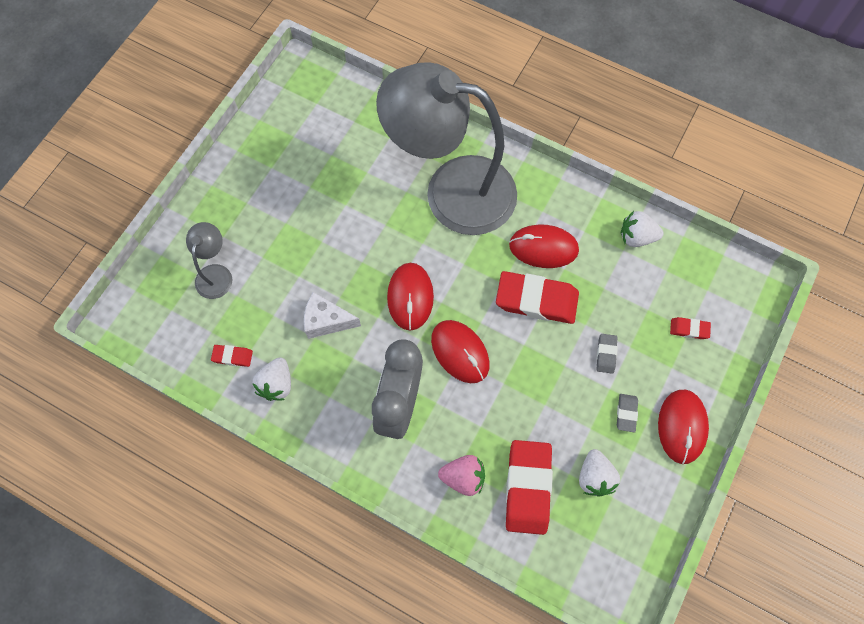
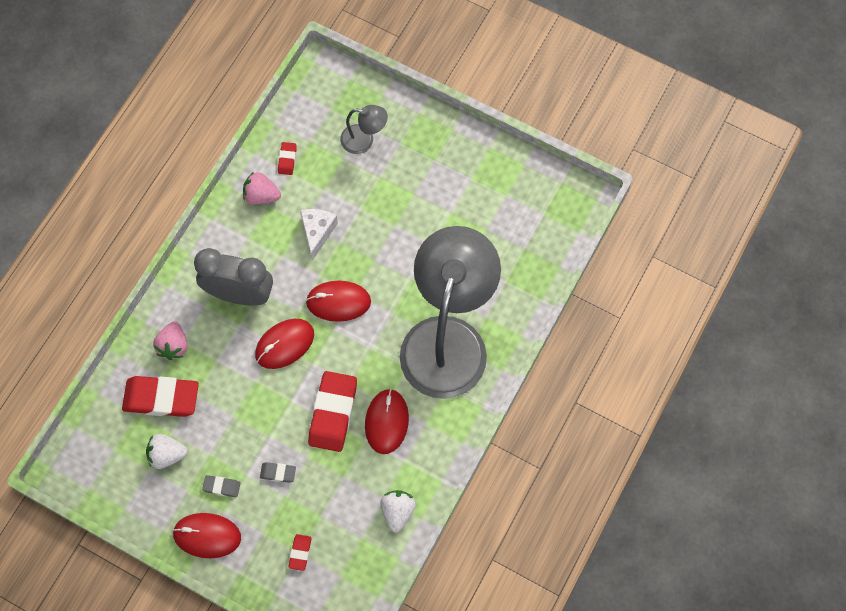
camera: 90 degrees right, 0 degrees up
white strawberry [252,357,291,401] -> pink strawberry [243,172,281,204]

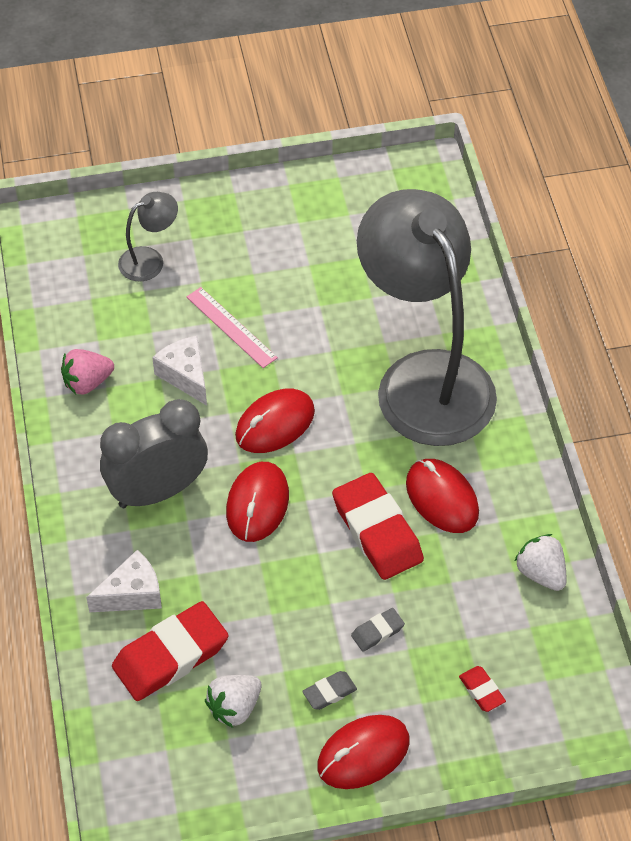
camera: 40 degrees left, 15 degrees down
pink strawberry [153,321,187,360] -> white cheese [86,550,162,612]
red eraser [278,142,297,175] -> none
none -> pink ruler [187,287,278,368]

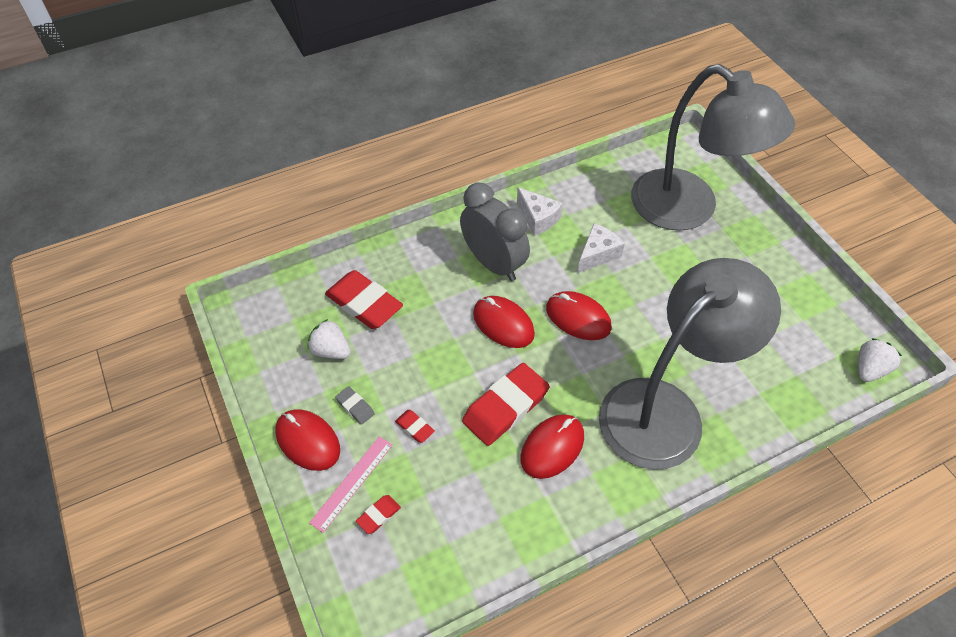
camera: 75 degrees right, 0 degrees up
pink strawberry [61,349,114,395] -> none
white cheese [86,550,162,612] -> white cheese moved to [517,187,563,236]
grey lamp [118,192,178,282] -> grey lamp [631,64,795,231], size x2.49
pink ruler [187,287,278,368] -> pink ruler moved to [309,436,393,533]
red mouse [226,462,289,542] -> red mouse turned 45 degrees clockwise [473,296,535,348]
grey eraser [351,608,405,652] -> red eraser [395,410,435,443]
white strawberry [515,534,566,591] -> white strawberry moved to [858,338,902,382]

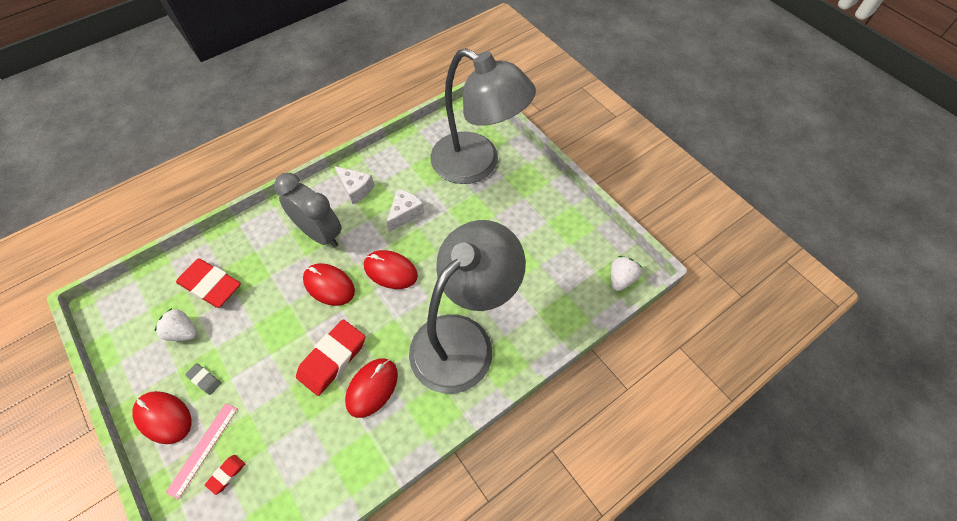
camera: 10 degrees left, 5 degrees up
red eraser [395,410,435,443] -> none

